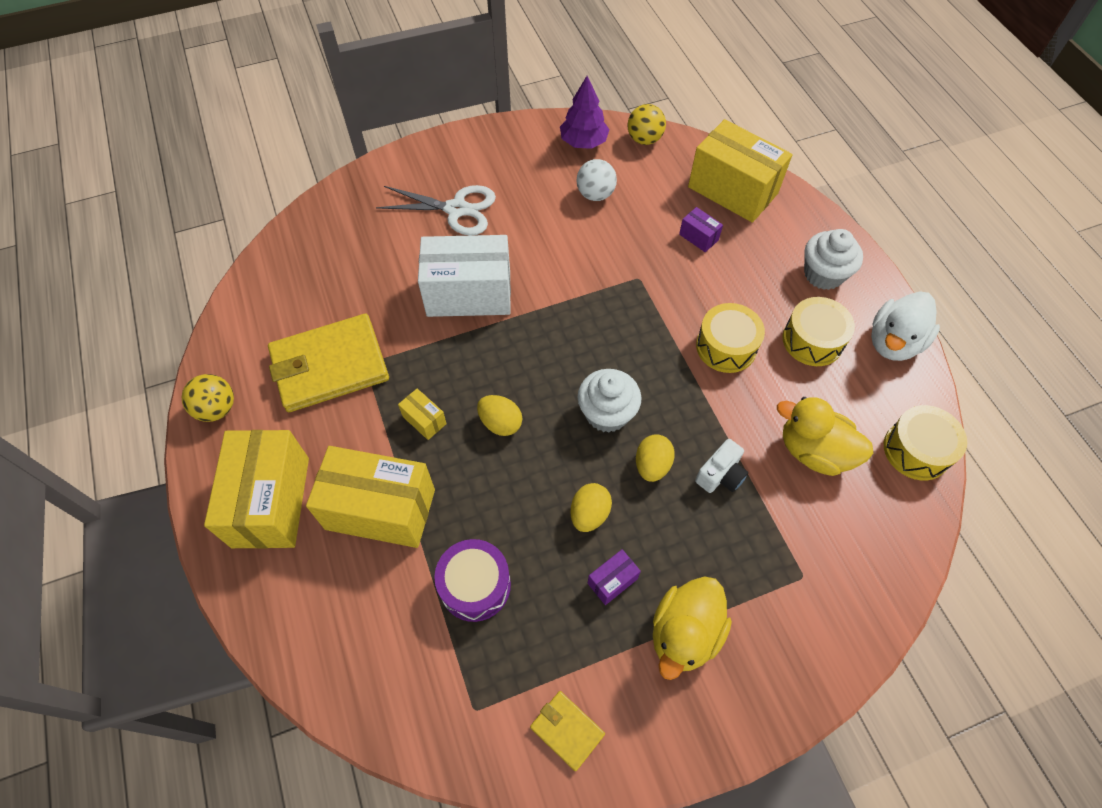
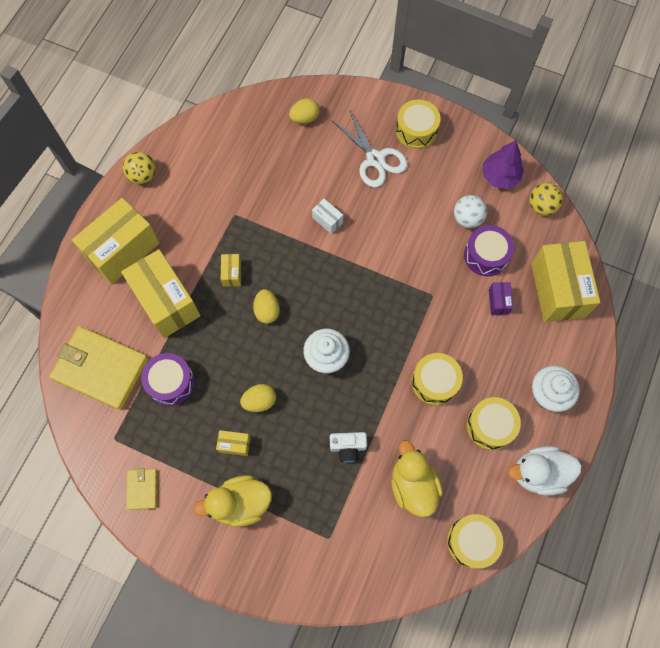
camera: 45 degrees right, 10 degrees up
yellow wallet [268,314,389,412] -> yellow wallet moved to [49,326,148,410]
white box [418,235,511,317] -> white box [312,199,343,234], size x0.42
purple box [588,549,641,605] -> yellow box [216,430,251,456]
yellow egg [636,434,675,482] -> yellow egg moved to [289,98,319,124]
none -> yellow drum [396,100,441,149]
none -> purple drum [464,225,514,276]

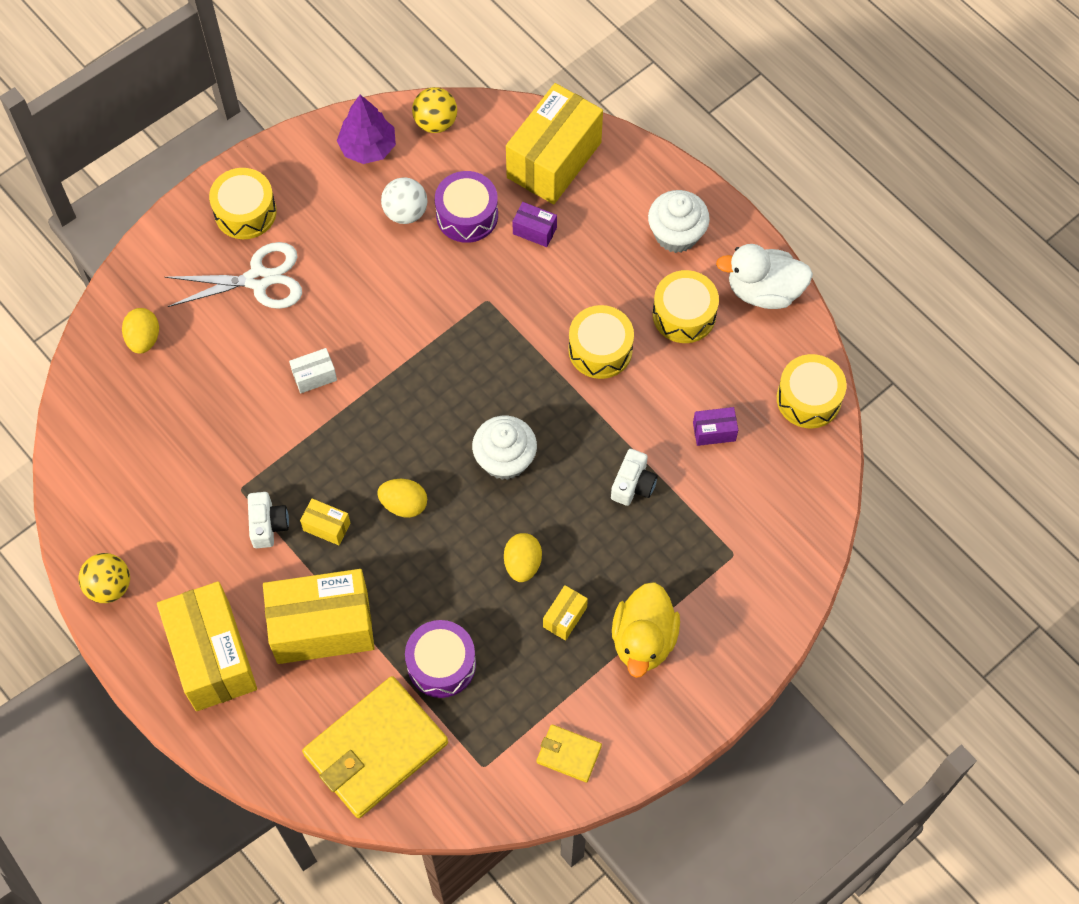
camera: 65 degrees left, 5 degrees down
yellow duck [391,440,443,517] -> purple box [693,407,738,446]
white duck [508,446,582,495] -> white duck turned 75 degrees clockwise [716,244,813,309]
yellow box [531,241,600,322] -> yellow box turned 75 degrees counterclockwise [506,83,603,204]
none -> white camera [248,492,289,548]

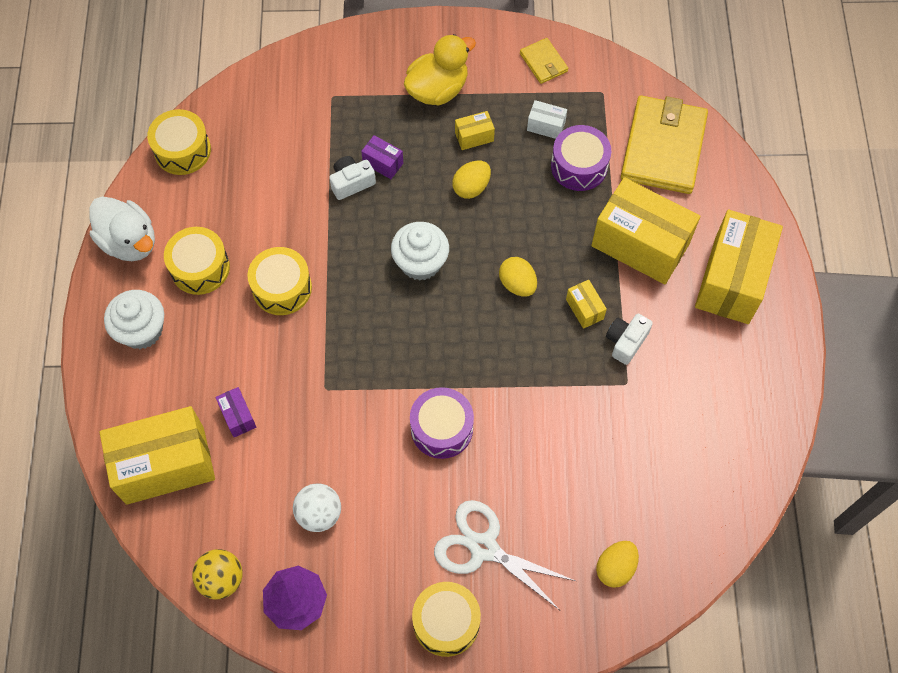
camera: 140 degrees left, 0 degrees up
yellow ball [79,553,130,603] -> none
white box [289,348,337,393] -> white box moved to [527,100,567,139]
yellow wallet [302,676,448,818] -> yellow wallet turned 75 degrees counterclockwise [620,95,708,194]
purple drum [435,171,498,243] -> purple drum moved to [410,387,474,459]
purple box [693,407,738,446] -> purple box moved to [361,135,403,179]

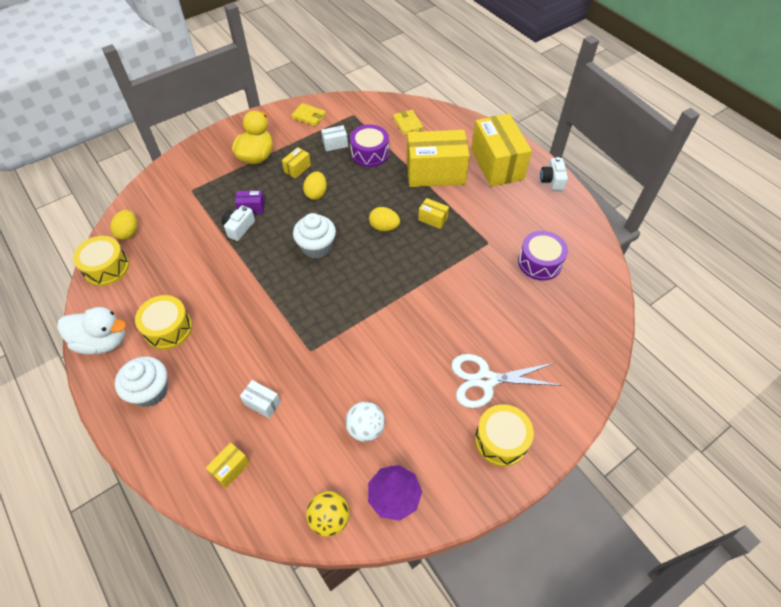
camera: 35 degrees left, 10 degrees down
yellow box [100,406,215,505] -> yellow box [206,442,250,488], size x0.42
purple box [215,387,256,437] -> white box [240,380,281,418]
yellow drum [247,247,312,315] -> none
purple drum [410,387,474,459] -> purple drum moved to [518,231,568,281]
yellow egg [596,541,639,588] -> yellow egg moved to [110,210,137,240]
white camera [606,314,653,365] -> white camera moved to [540,157,568,191]
yellow wallet [620,95,708,194] -> yellow wallet [393,110,423,135], size x0.47

